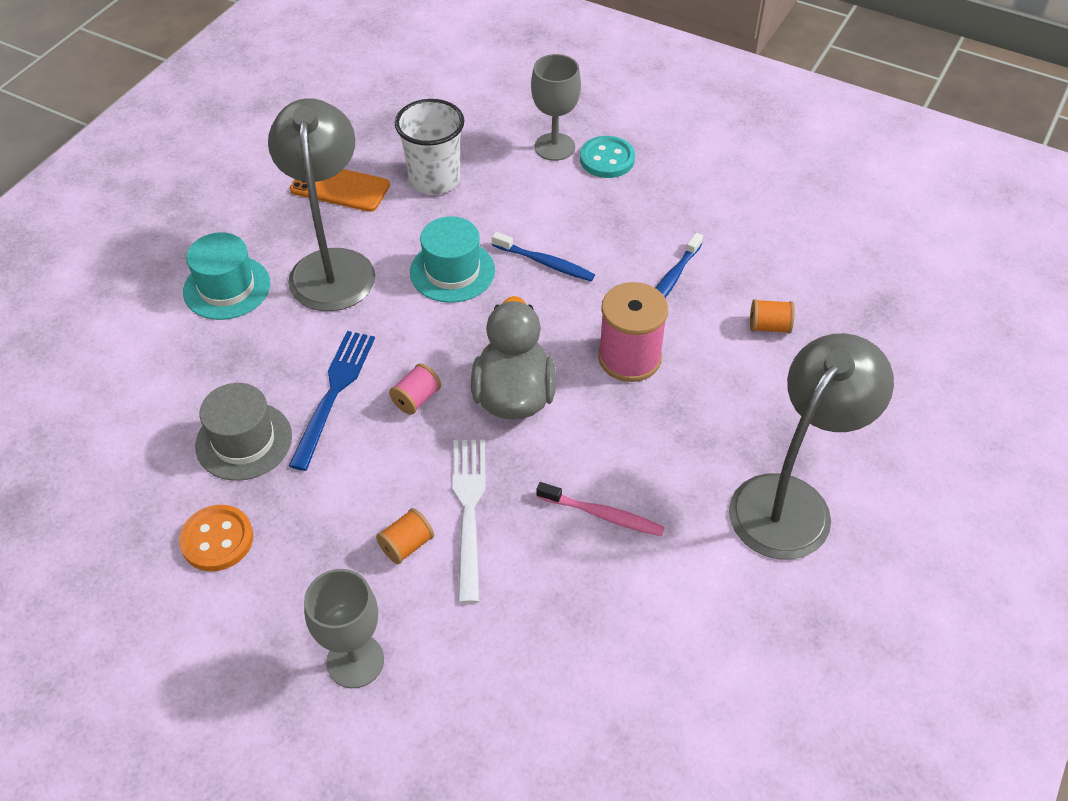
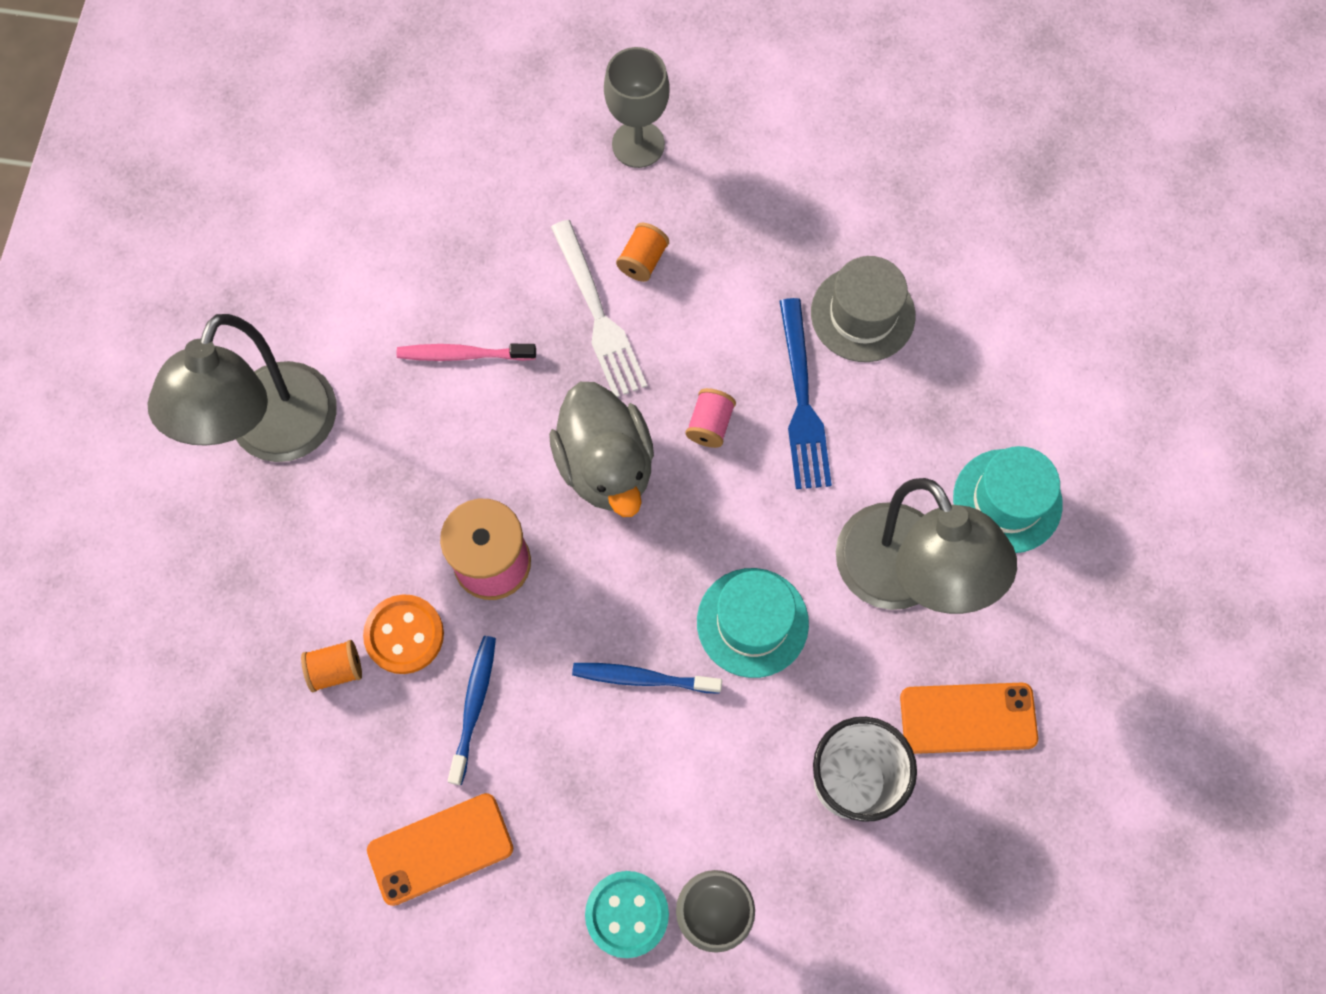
camera: 160 degrees right, 20 degrees up
orange button [179,505,253,571] -> orange button moved to [363,594,444,674]
none -> orange phone [367,793,513,906]

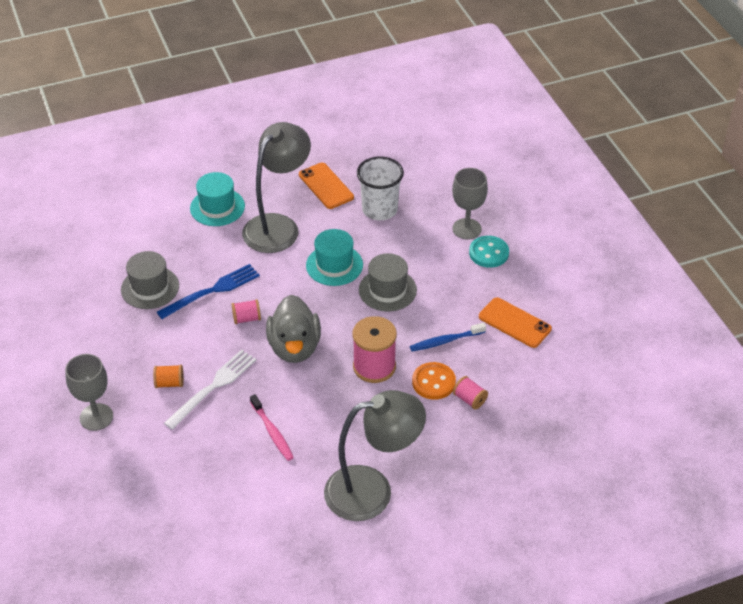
camera: 120 degrees left, 25 degrees down
orange spool [301,640,362,692] -> pink spool [453,376,488,410]
grey duck [549,382,654,517] -> grey duck turned 135 degrees clockwise [266,295,321,363]
blue toothbrush [572,663,722,694] -> grey hat [359,253,417,312]

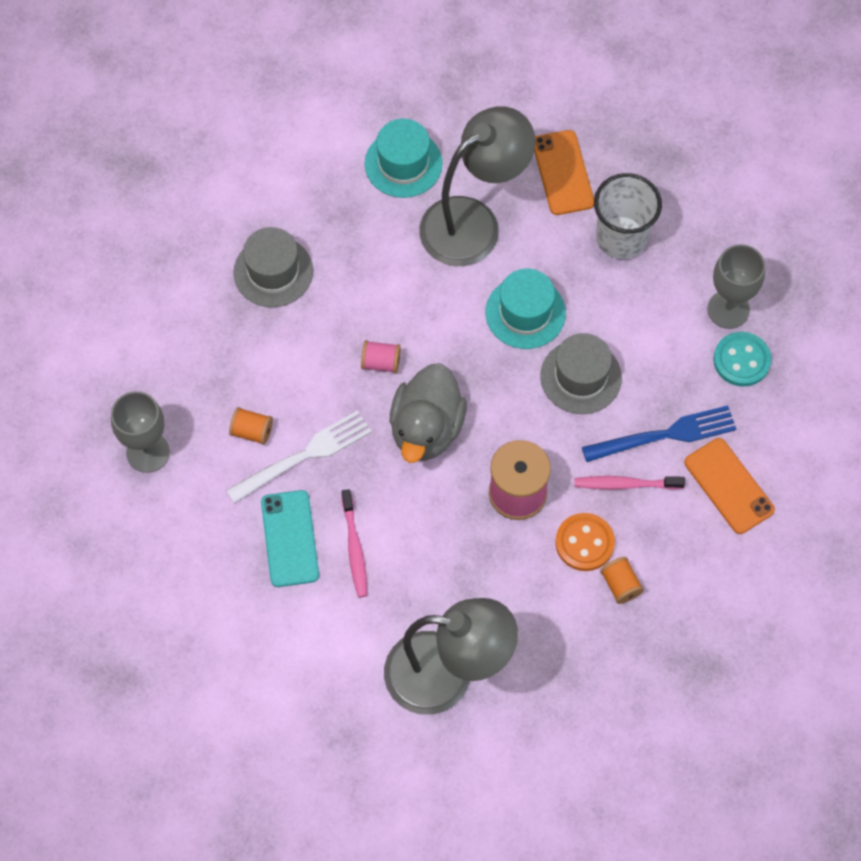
camera: 20 degrees right, 20 degrees up
blue fork [157,264,260,319] -> blue fork moved to [582,405,736,462]
blue toothbrush [410,323,486,351] -> pink toothbrush [574,476,685,490]
pink spool [453,376,488,410] -> orange spool [600,557,644,604]
none -> turquoise phone [261,490,319,587]

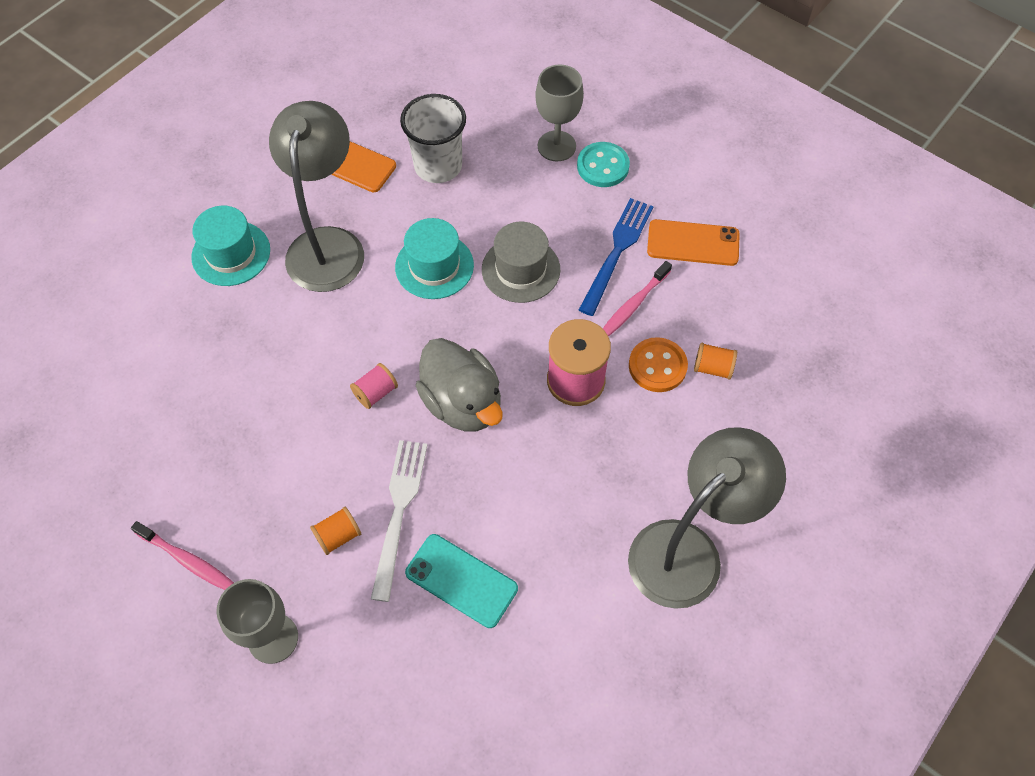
camera: 50 degrees left, 5 degrees down
grey hat [233,227,313,307] -> none
pink toothbrush [342,489,367,597] -> pink toothbrush moved to [131,521,234,590]

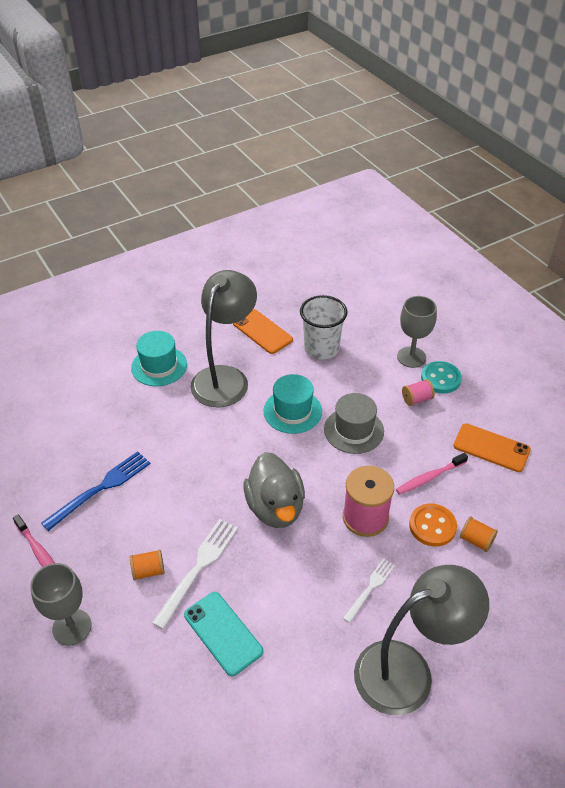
camera: 20 degrees right, 15 degrees down
pink spool [350,363,398,409] -> pink spool moved to [402,379,435,406]
blue fork [579,198,654,316] -> blue fork moved to [41,451,151,531]
none -> white fork [343,558,395,623]

